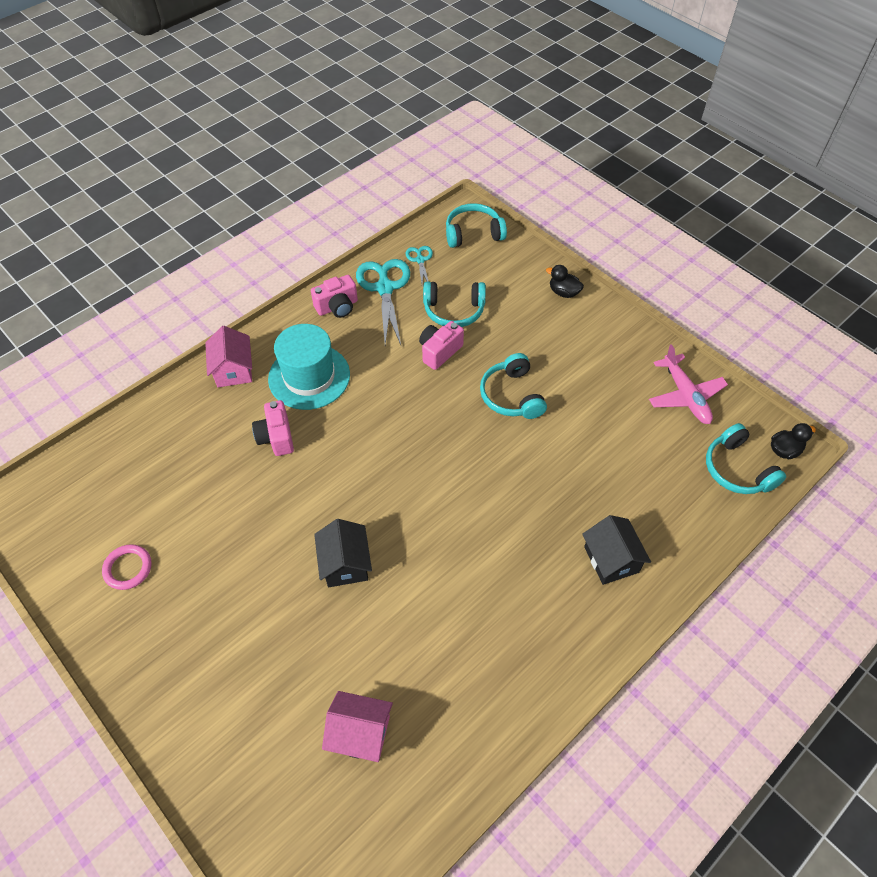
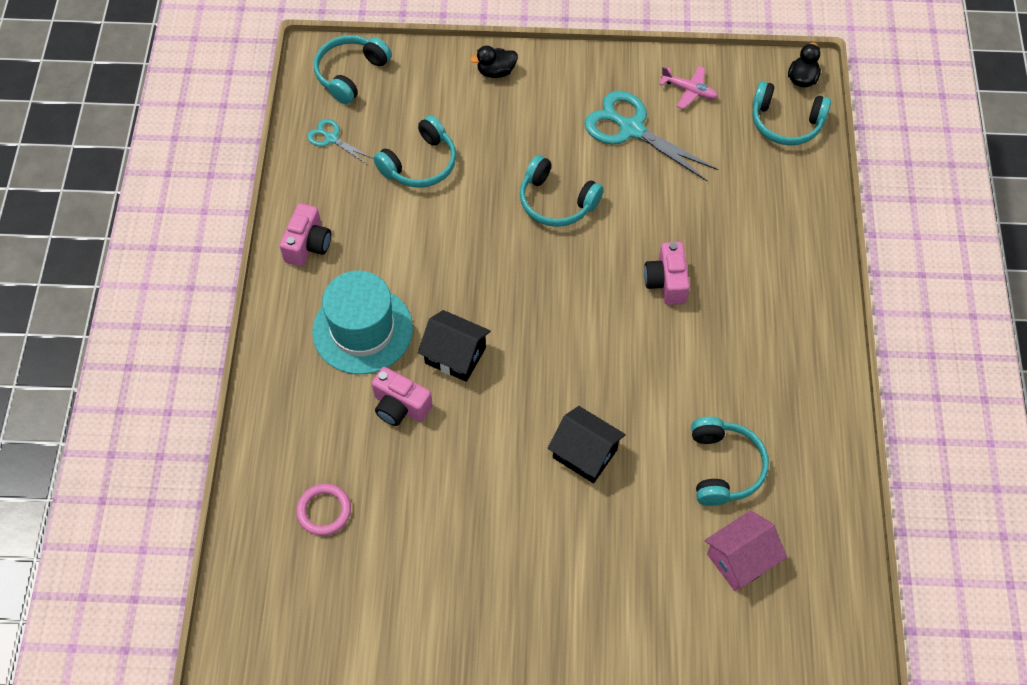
camera: 45 degrees left, 5 degrees up
pink ring [102,544,152,590] -> pink ring moved to [296,484,351,536]
pink house [205,326,252,387] -> none
turquoise scissors [356,259,410,345] -> turquoise scissors moved to [584,91,718,182]
pink camera [419,321,464,370] -> pink camera moved to [644,242,690,305]
black house [582,515,651,585] -> black house moved to [418,310,491,382]
pink plane [649,344,728,424] -> pink plane [659,66,718,109], size x0.63
none -> turquoise headphones [691,417,769,506]

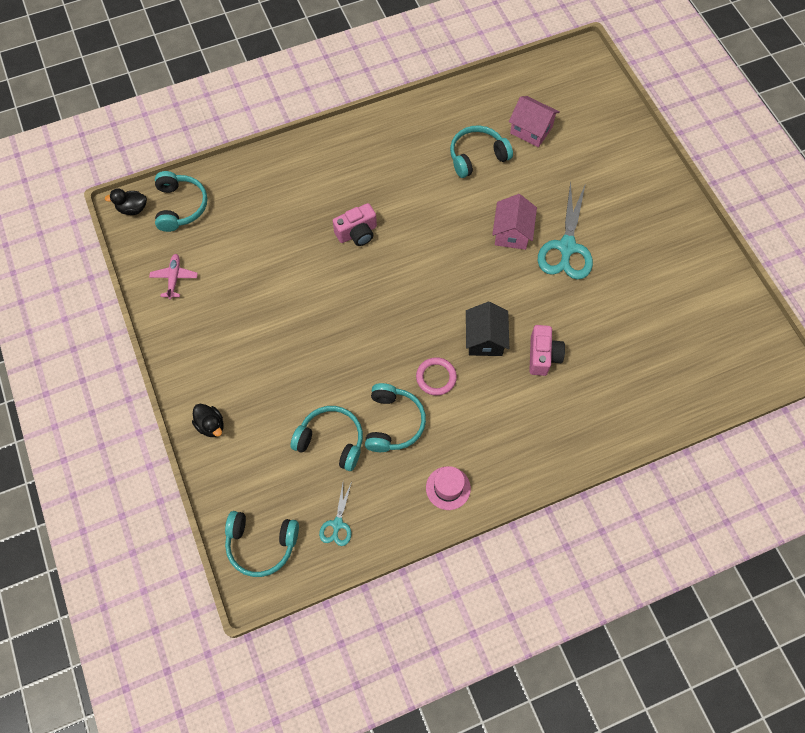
camera: 115 degrees left, 5 degrees up
pink camera [280,203,331,266] -> pink hat [426,466,471,510]
pink ring [296,484,351,536] -> pink ring moved to [416,357,457,396]
turquoise hat [312,271,413,374] -> none
turquoise headphones [520,155,603,227] -> turquoise headphones moved to [365,383,426,452]
black house [548,406,626,483] -> pink house [492,194,537,250]
turquoise scissors [584,91,718,182] -> turquoise scissors moved to [538,181,593,280]

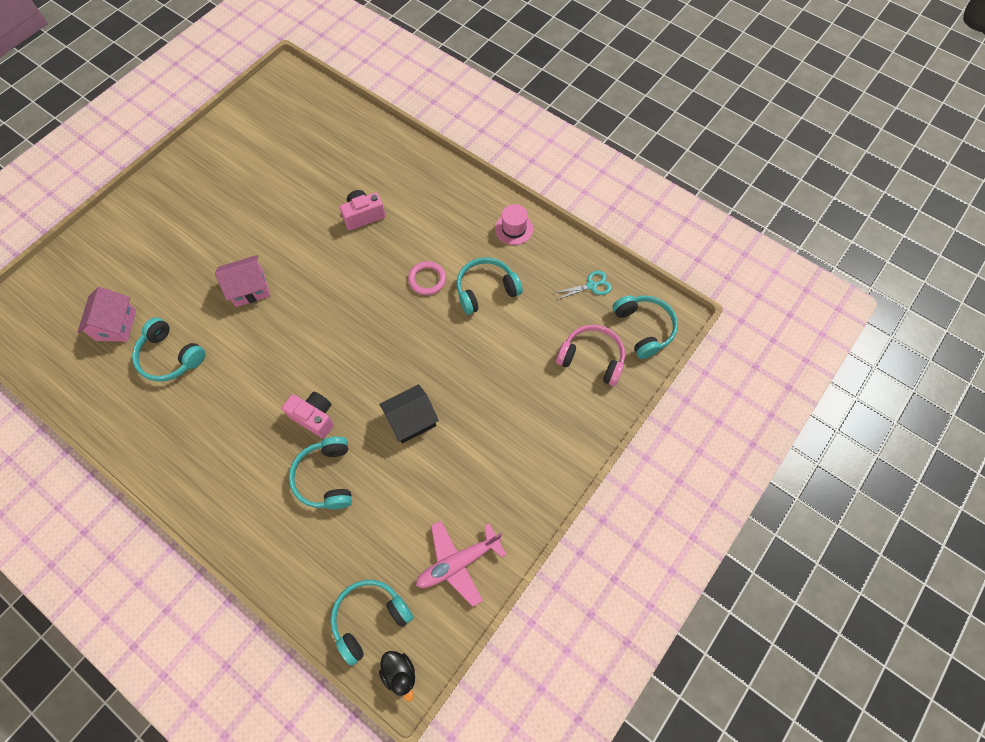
camera: 120 degrees left, 0 degrees up
pink plane [149,254,198,300] -> pink plane [416,520,507,607], size x1.59
black duck [192,404,224,437] -> none
turquoise headphones [290,406,363,471] -> turquoise headphones moved to [289,437,352,509]
black house [466,302,509,356] -> black house moved to [379,384,439,443]
turquoise scissors [538,181,593,280] -> none
none -> pink headphones [556,325,625,386]

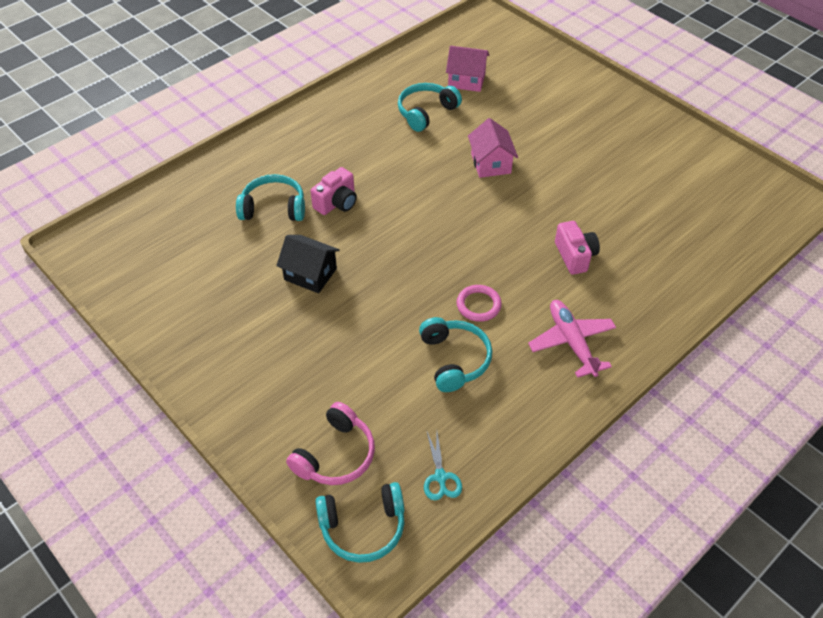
camera: 100 degrees right, 15 degrees down
turquoise headphones [330,580,413,666] -> none
black house [379,384,439,443] -> black house turned 45 degrees counterclockwise [276,235,340,293]
black duck [379,651,415,702] -> none
pink plane [416,520,507,607] -> pink plane moved to [528,300,616,378]
pink hat [495,204,533,245] -> none

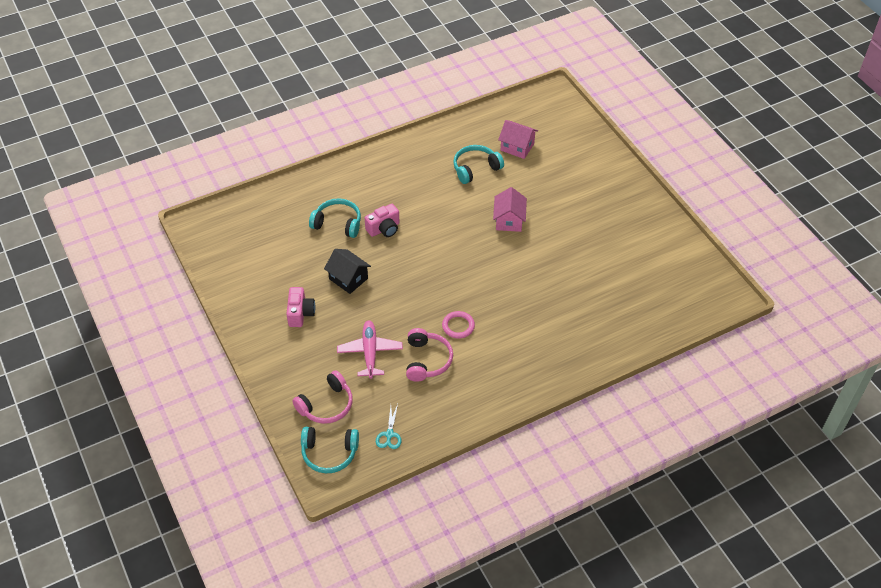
camera: 15 degrees right, 0 degrees up
turquoise headphones [419,317,492,392] -> pink headphones [406,328,453,382]
pink plane [528,300,616,378] -> pink plane moved to [337,320,403,379]
pink camera [555,221,600,275] -> pink camera moved to [286,287,315,327]

